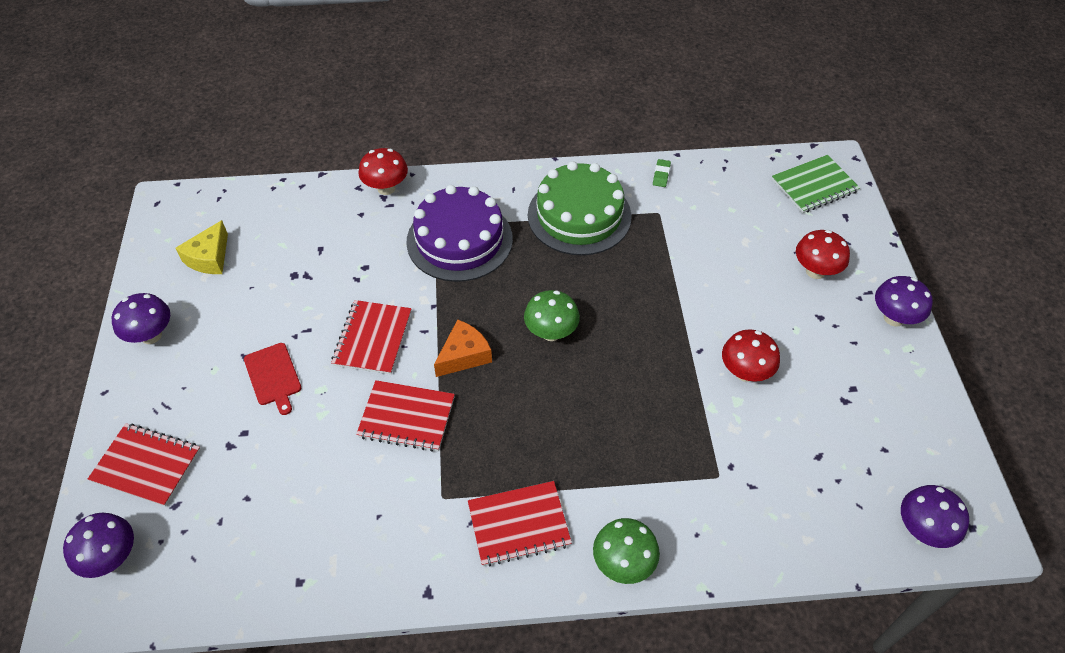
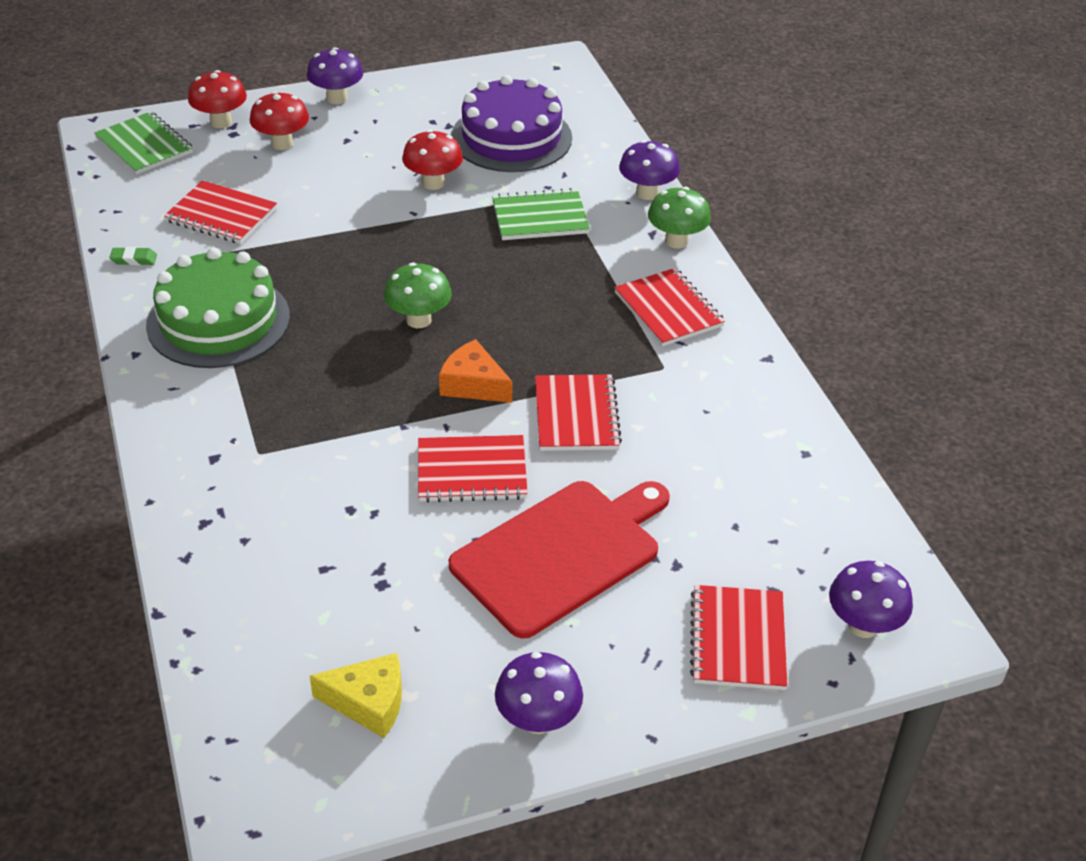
camera: 105 degrees left, 10 degrees down
red cutting board [244,343,301,415] -> red cutting board [449,481,670,638], size x2.08
red mushroom [359,148,408,195] -> red mushroom moved to [188,70,247,128]
purple cake [406,185,513,282] -> purple cake moved to [451,75,572,172]
purple mushroom [901,485,969,548] -> purple mushroom moved to [619,140,680,200]
none -> red notebook [164,180,277,244]
none -> green notebook [492,188,590,240]

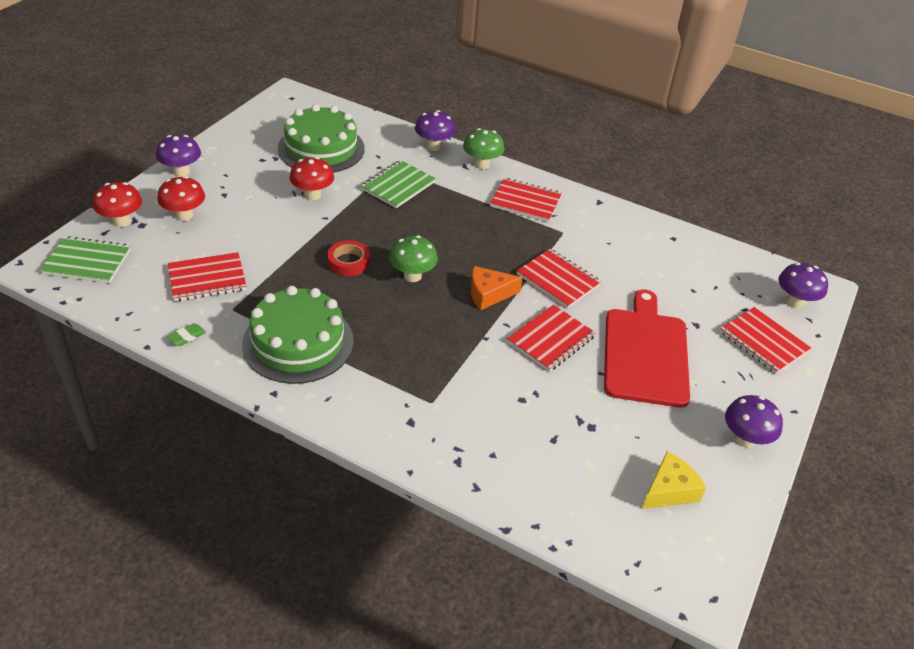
camera: 45 degrees left, 0 degrees up
purple cake [451,75,572,172] -> green cake [278,104,365,173]
none -> red tape [327,240,370,276]

